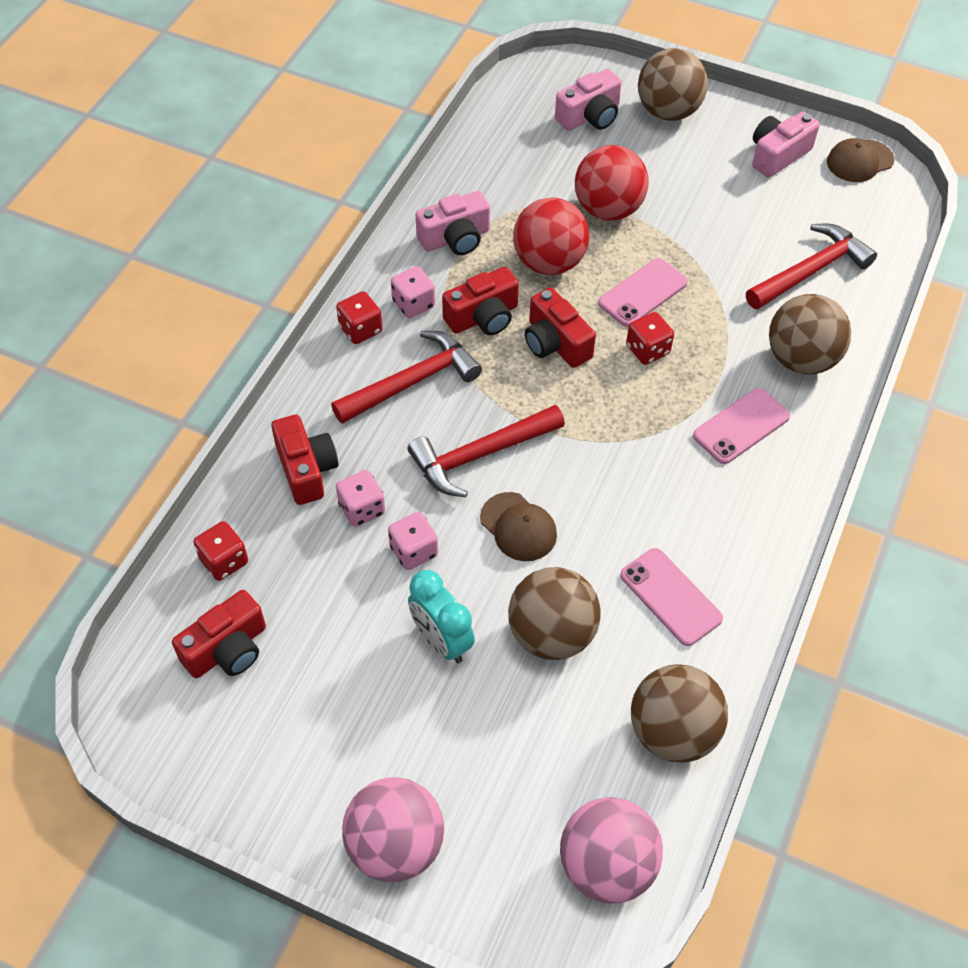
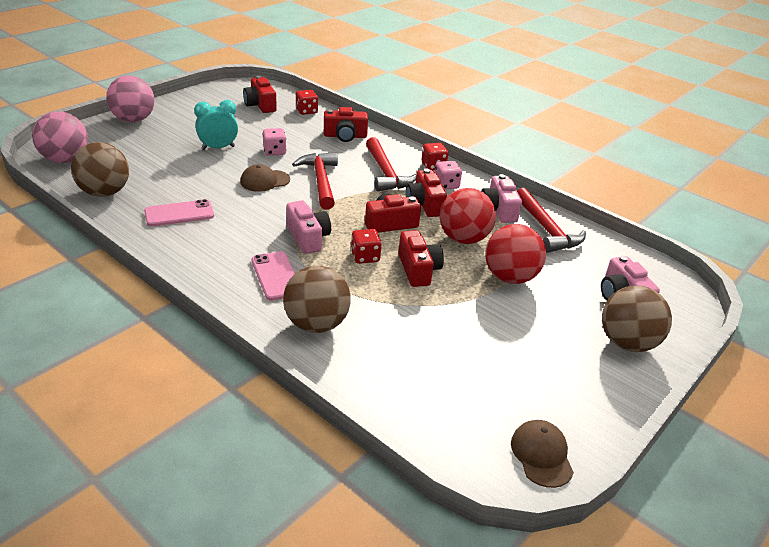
camera: 105 degrees right, 20 degrees down
pink dice [336,470,385,527] -> none
brown ball [508,567,601,660] -> none
pink phone [598,258,688,327] -> red camera [398,230,444,287]
red hammer [746,224,877,310] -> red hammer moved to [517,188,586,253]
pink camera [752,112,820,178] -> pink camera moved to [286,201,331,254]

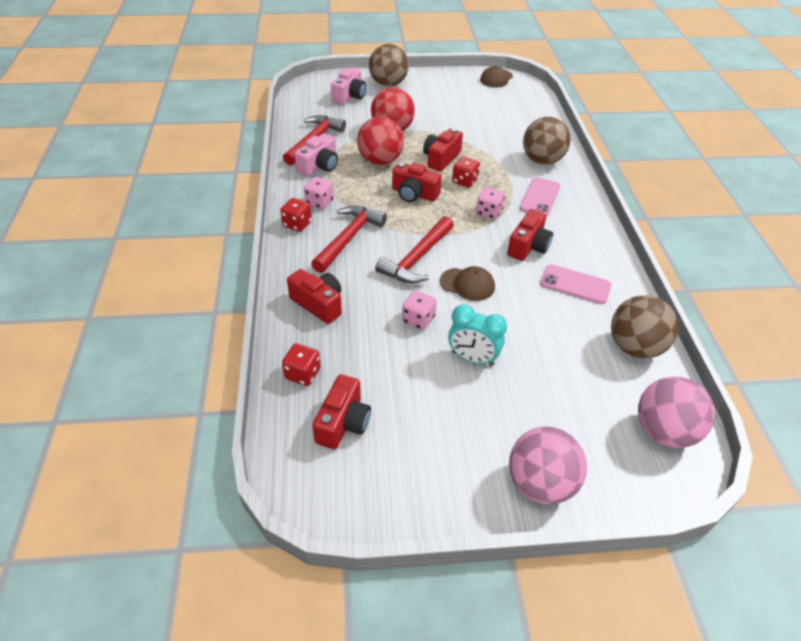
camera: 135 degrees left, 10 degrees up
pink camera [286,201,331,254] -> pink dice [476,187,505,220]
red camera [406,169,447,217] -> red camera moved to [507,209,553,261]

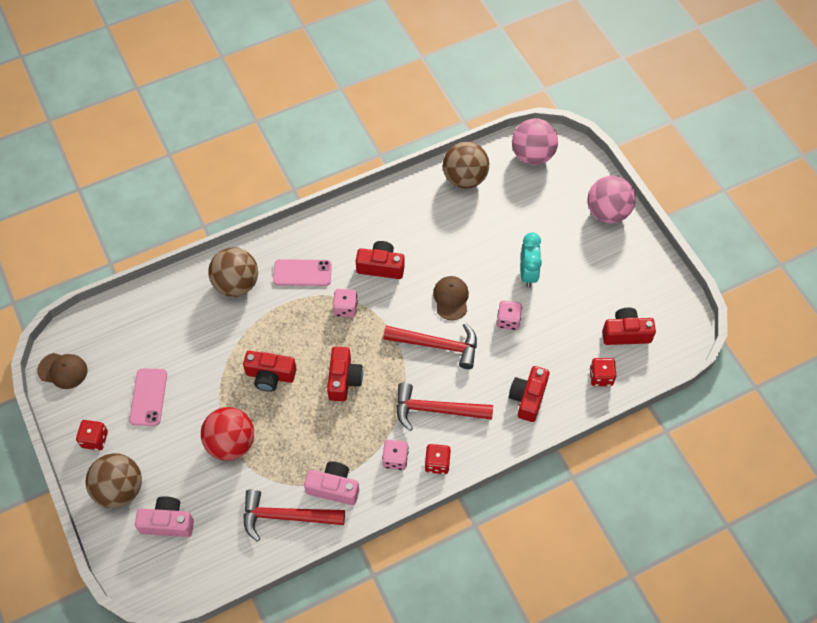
camera: 110 degrees left, 15 degrees up
red ball [357,117,404,165] -> none
red dice [452,157,480,188] -> red dice moved to [76,420,108,451]
pink phone [540,264,612,304] -> pink phone moved to [129,368,167,426]

